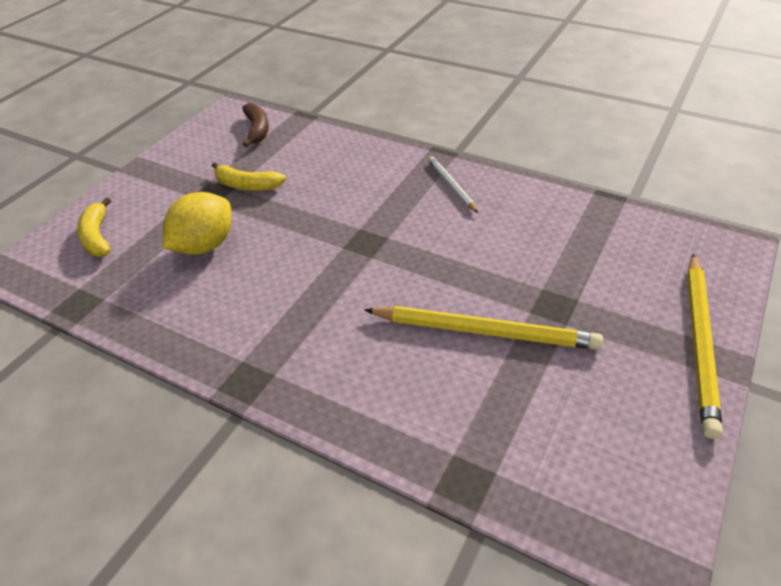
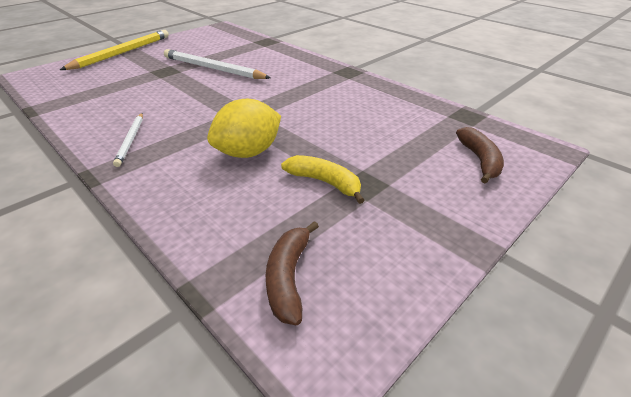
camera: 165 degrees left, 5 degrees down
yellow banana [77,198,111,257] -> brown banana [456,127,504,183]
yellow lemon [163,192,232,255] -> yellow lemon moved to [207,99,281,158]
yellow pencil [364,306,603,350] -> white pencil [164,49,271,79]

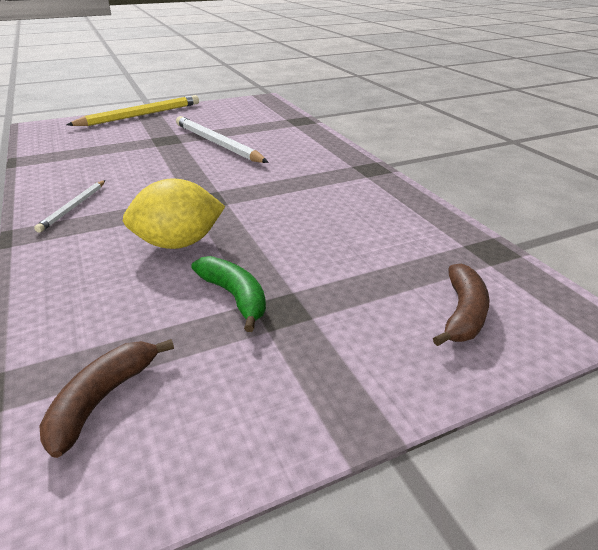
camera: 20 degrees right, 5 degrees down
yellow banana [281,155,364,204] -> green banana [191,256,266,332]

